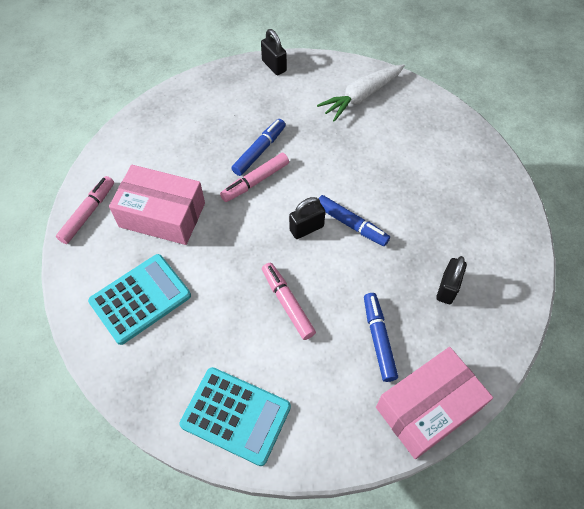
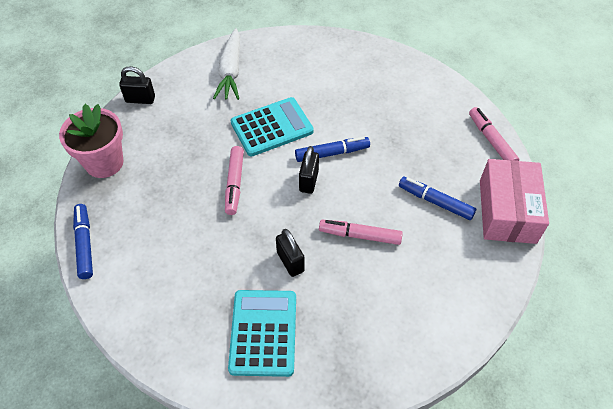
camera: 50 degrees left, 5 degrees down
pink marker [56,176,114,244] -> pink marker moved to [469,107,519,161]
pink box [109,165,205,245] -> none
turquoise calculator [180,367,291,466] -> turquoise calculator moved to [231,97,314,156]
blue marker [231,119,286,176] -> blue marker moved to [73,204,93,279]
black padlock [436,256,467,304] -> black padlock moved to [276,229,305,277]
none -> pink flower pot [59,104,124,178]

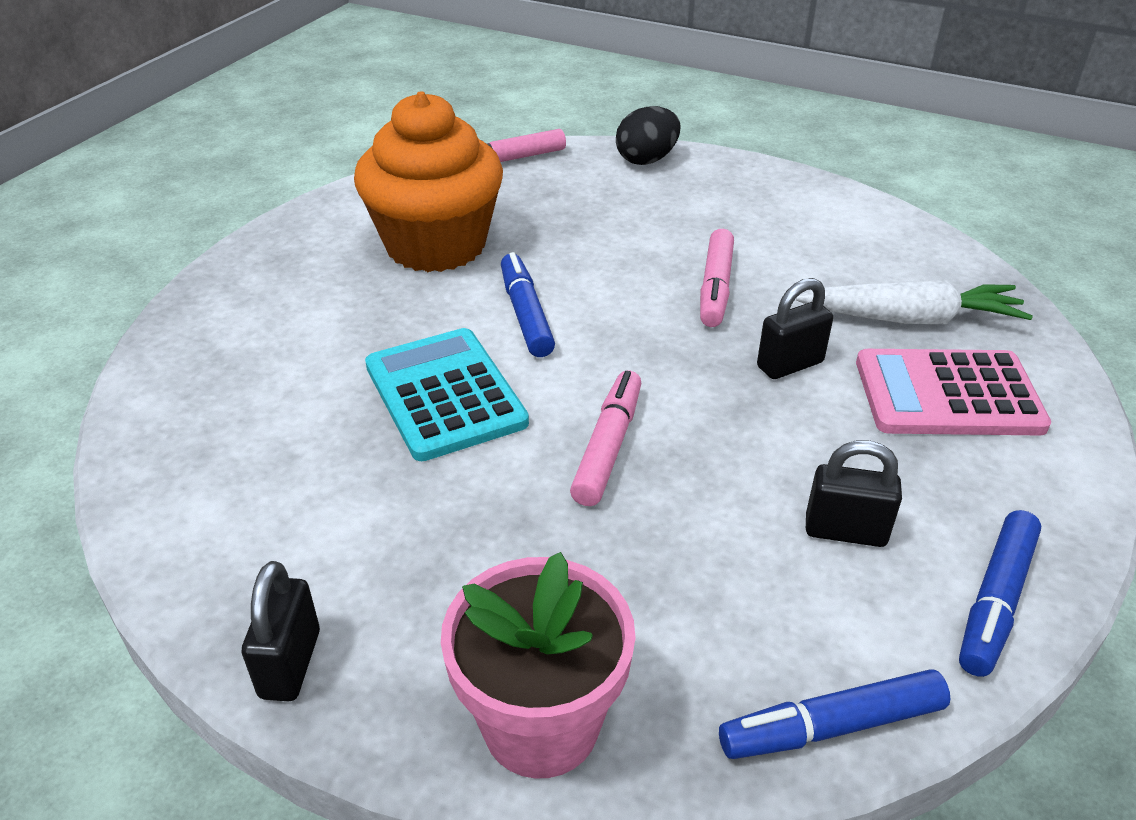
camera: 90 degrees left, 15 degrees down
white carrot [213,28,240,100] -> white carrot moved to [796,280,1033,324]
pink marker [225,146,244,215] -> pink marker turned 75 degrees counterclockwise [570,371,641,506]
turquoise calculator [228,290,296,377] -> pink calculator [856,349,1051,435]
black padlock [299,146,319,194] -> black padlock moved to [806,440,902,547]
blue marker [399,177,476,220] -> blue marker moved to [959,510,1041,677]
pink box [480,159,549,244] -> black egg [616,106,680,165]
none -> orange cupcake [354,91,503,272]

